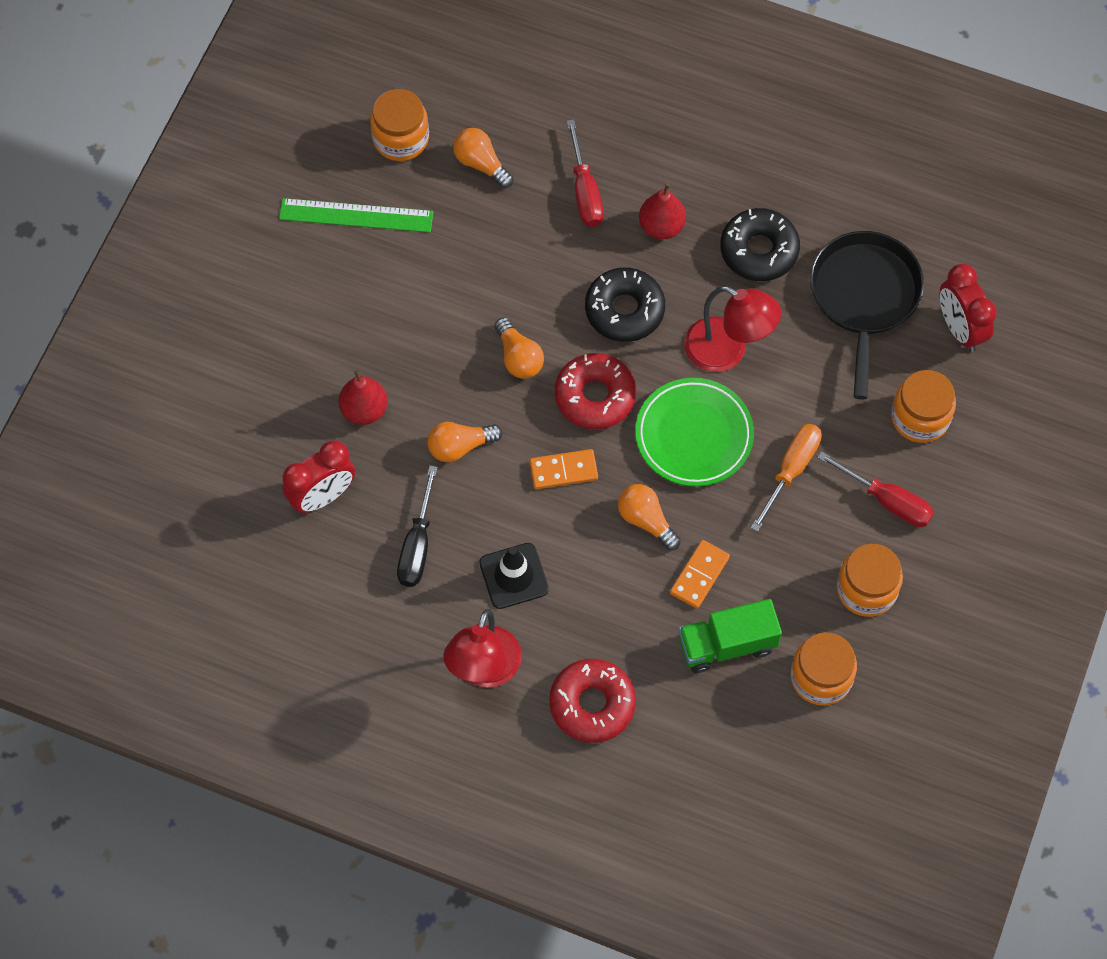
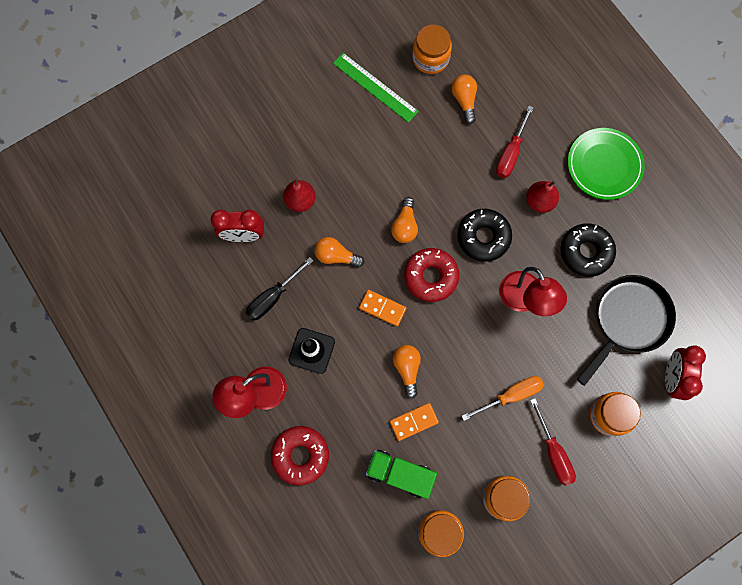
camera: 35 degrees right, 10 degrees up
green plate [635,378,754,487] -> green plate moved to [568,128,645,200]

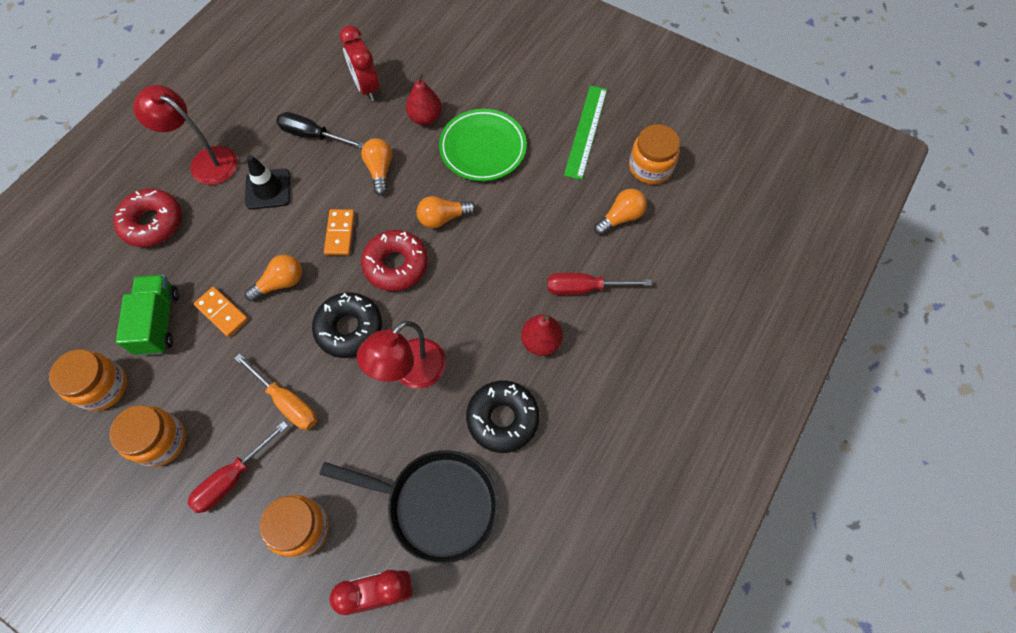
camera: 65 degrees right, 10 degrees down
black donut [457,209,512,262] -> black donut moved to [312,292,382,358]
green plate [568,128,645,200] -> green plate moved to [439,109,527,181]

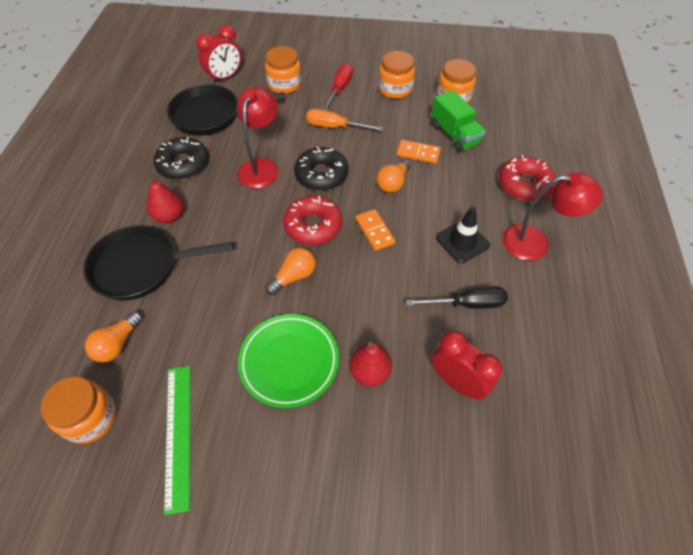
camera: 155 degrees right, 10 degrees down
orange light bulb [361,138,392,195] -> none
red screwdriver [547,273,652,295] -> black pan [83,225,234,301]

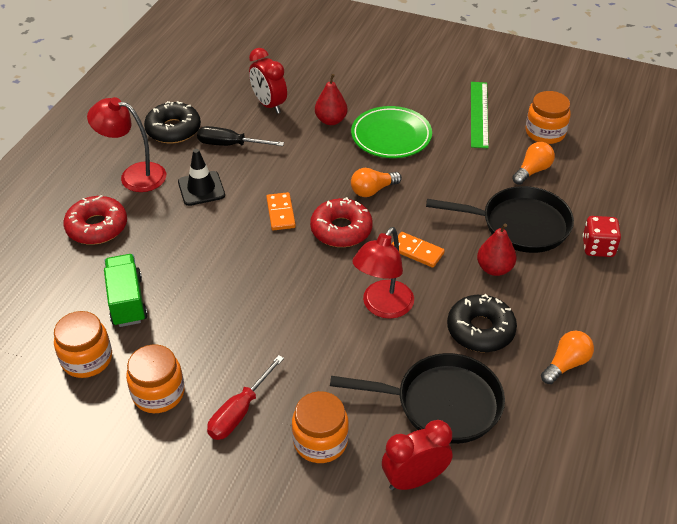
camera: 165 degrees left, 10 degrees down
black donut [294,146,349,191] -> black donut moved to [144,101,201,144]
orange screwdriver [306,109,384,131] -> none
orange light bulb [377,159,411,193] -> orange light bulb moved to [541,331,594,384]
orange domino [397,140,441,164] -> orange domino moved to [392,232,445,268]
none -> red dice [583,216,621,257]

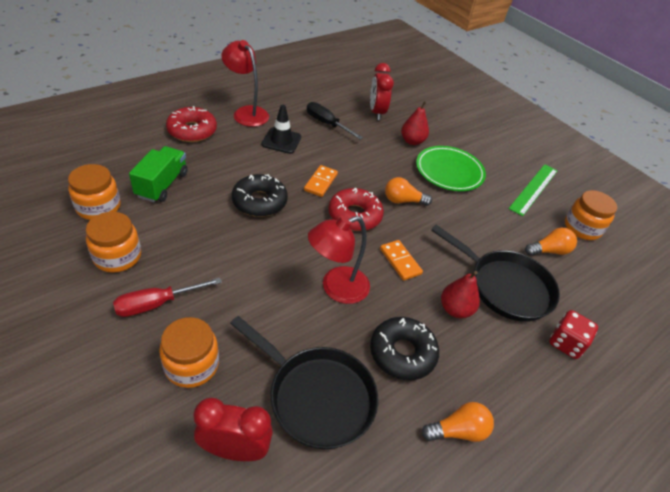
camera: 25 degrees right, 0 degrees up
black donut [144,101,201,144] -> black donut moved to [232,174,288,217]

